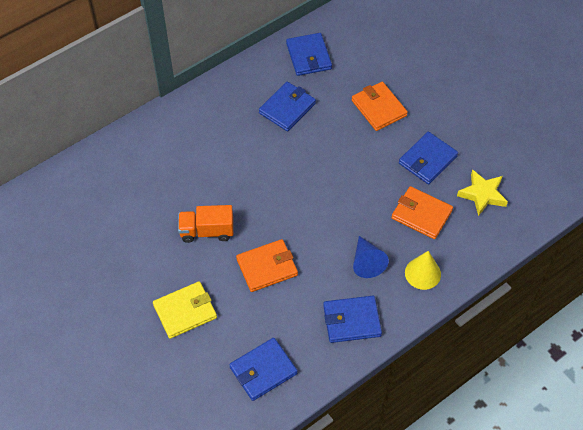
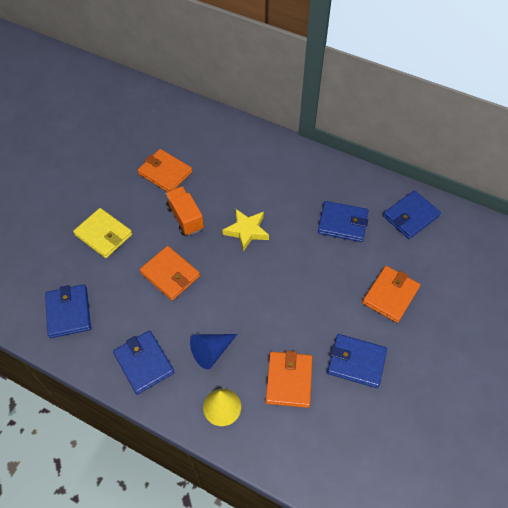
camera: 65 degrees right, 0 degrees up
blue wallet [229,338,297,401] -> blue wallet turned 45 degrees clockwise [45,284,91,338]
yellow star [457,169,508,216] -> yellow star moved to [223,209,269,252]
none -> orange wallet [137,149,192,192]

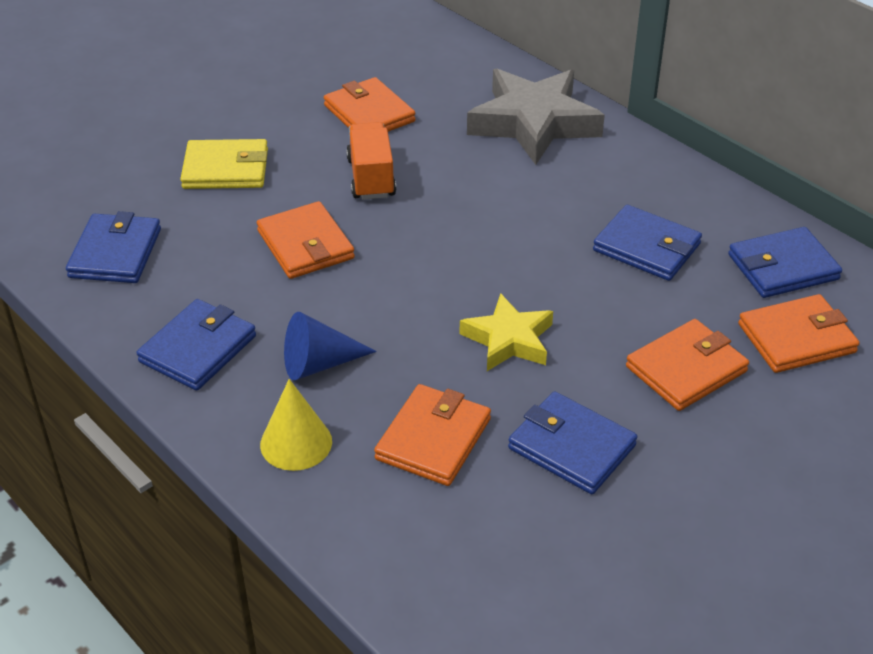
camera: 20 degrees right, 15 degrees down
yellow wallet [73,208,132,258] -> yellow wallet turned 60 degrees counterclockwise [180,139,268,189]
blue wallet [113,330,174,395] -> blue wallet turned 45 degrees clockwise [137,299,256,391]
yellow star [223,209,269,252] -> yellow star moved to [460,293,553,371]
none -> grey star [467,69,605,165]
none -> orange wallet [738,294,860,373]

